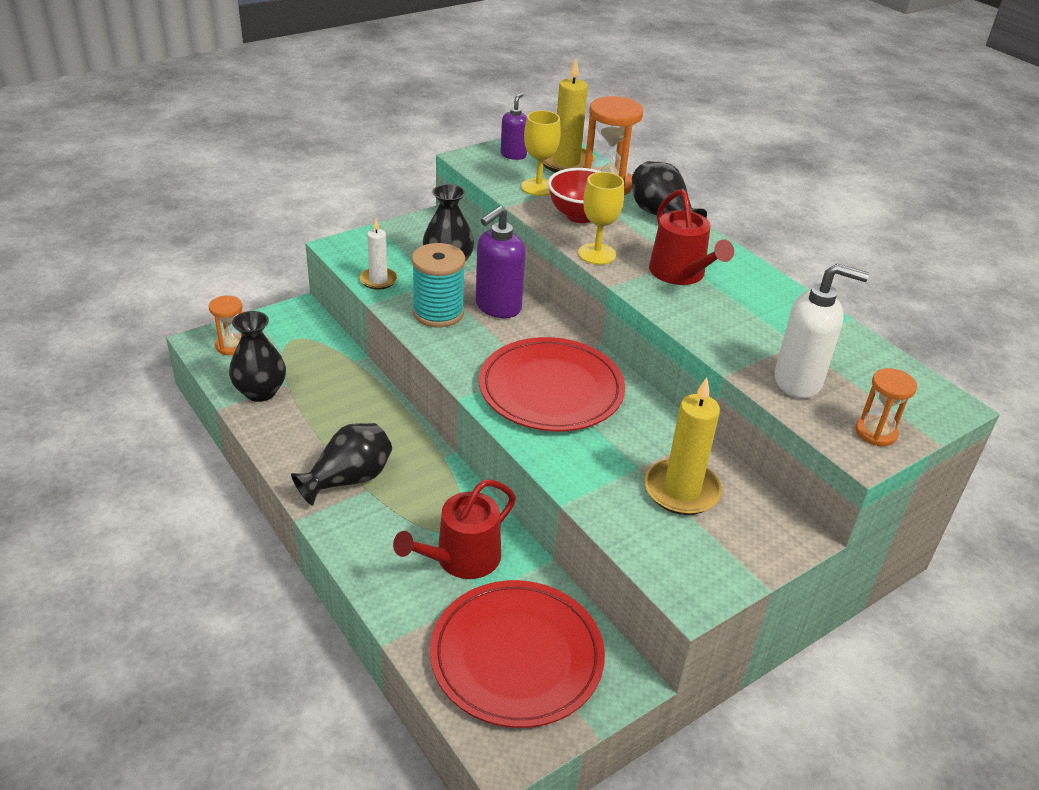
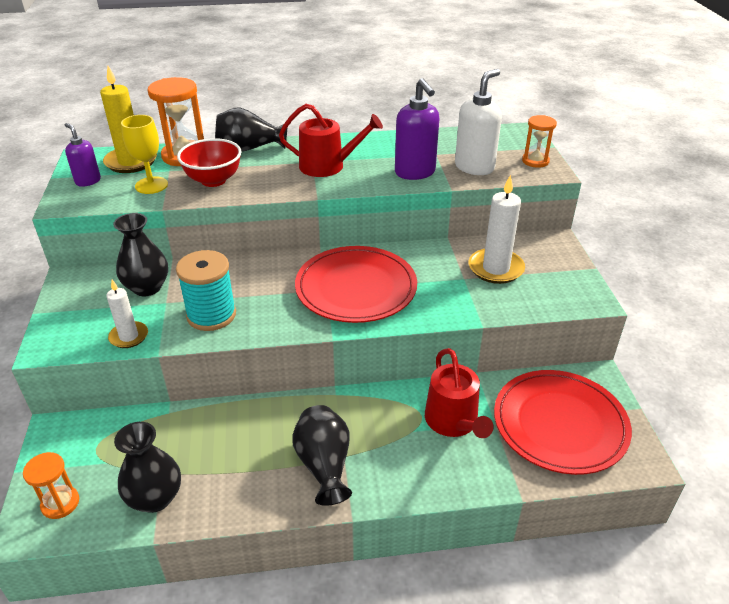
camera: 60 degrees left, 0 degrees up
purple soap dispenser [476,206,525,318] -> purple soap dispenser moved to [395,78,439,180]
yellow goblet [578,172,624,265] -> none
yellow candle [644,377,722,515] -> white candle [469,175,525,284]

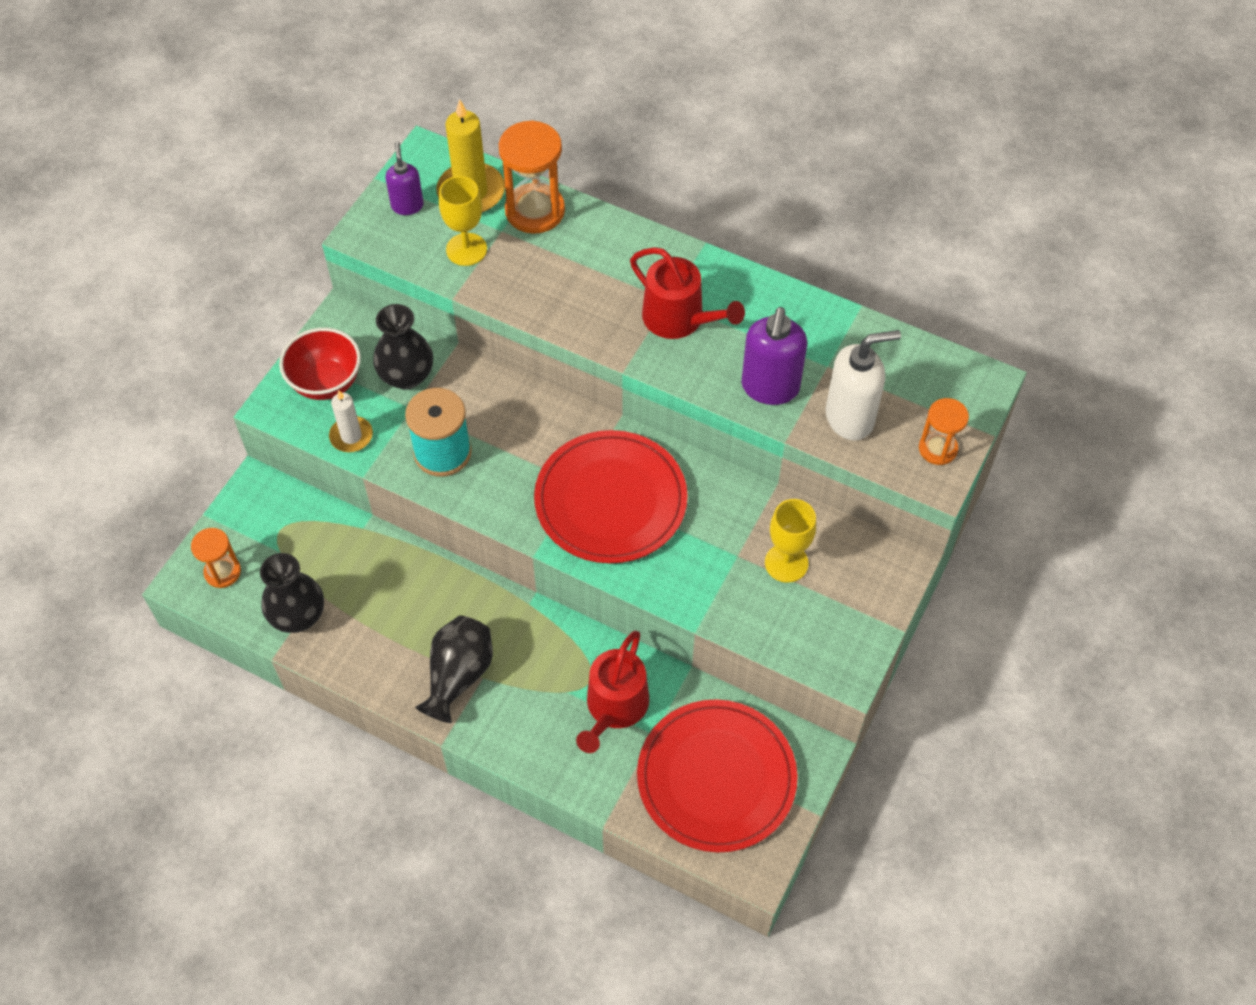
camera: 35 degrees right, 20 degrees up
red bowl [177,138,242,187] -> red bowl moved to [279,328,361,400]
black vase [215,108,287,152] -> none
white candle [469,175,525,284] -> yellow goblet [765,499,816,583]

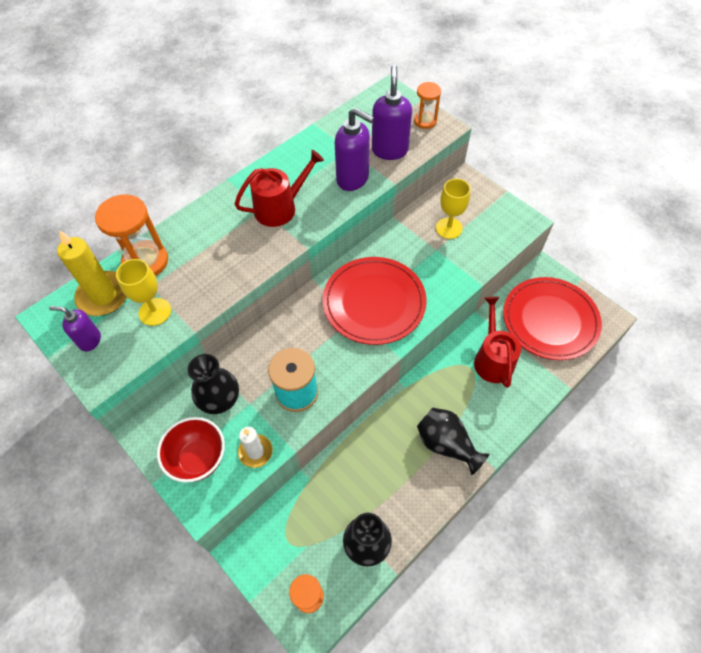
camera: 70 degrees left, 0 degrees up
red watering can [576,631,649,753] -> red watering can turned 135 degrees counterclockwise [474,297,521,388]
white soap dispenser [826,330,901,441] -> purple soap dispenser [372,65,412,160]

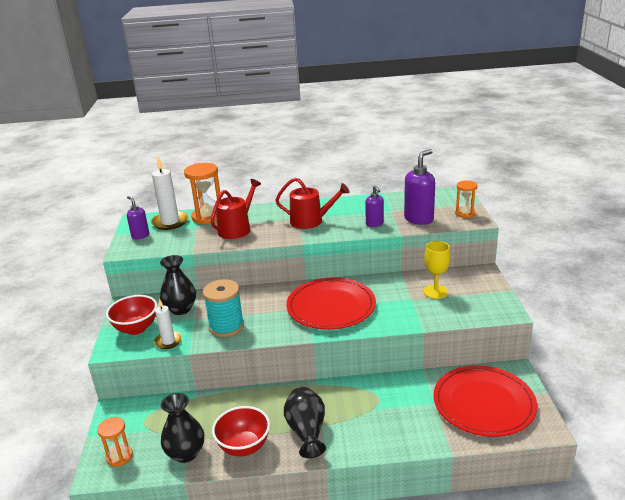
camera: 40 degrees right, 30 degrees down
yellow candle [57,230,127,316] -> white candle [151,157,189,230]
yellow goblet [116,259,171,326] -> none
purple soap dispenser [335,107,374,191] -> purple soap dispenser [365,185,384,227], size x0.60
red watering can [474,297,521,388] -> red watering can moved to [211,179,261,239]
none -> red bowl [212,406,270,456]

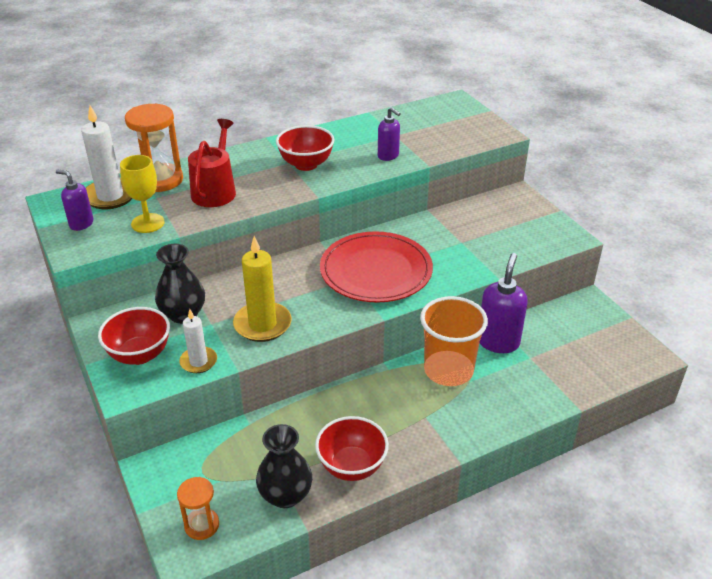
camera: 25 degrees left, 10 degrees up
turquoise spool [203,279,244,337] -> yellow candle [233,236,292,342]
red watering can [275,178,350,229] -> red bowl [276,125,335,171]
black vase [284,387,326,458] -> none
purple soap dispenser [404,149,435,225] -> purple soap dispenser moved to [480,253,528,353]
yellow goblet [423,241,450,299] -> yellow goblet moved to [120,155,165,233]
red plate [434,365,537,437] -> none
orange hourglass [455,180,478,218] -> none
none -> orange cup [420,296,488,386]

